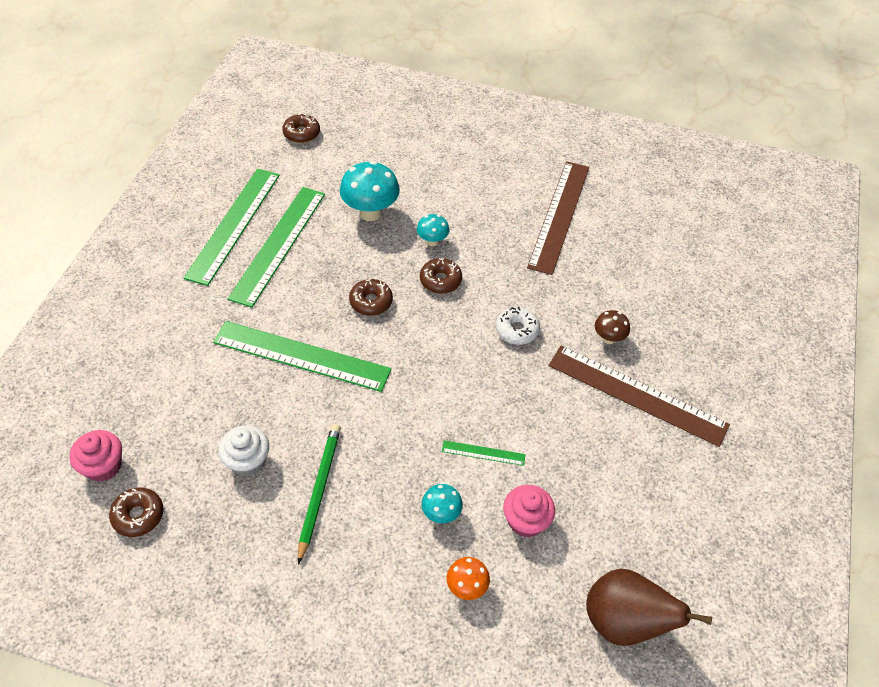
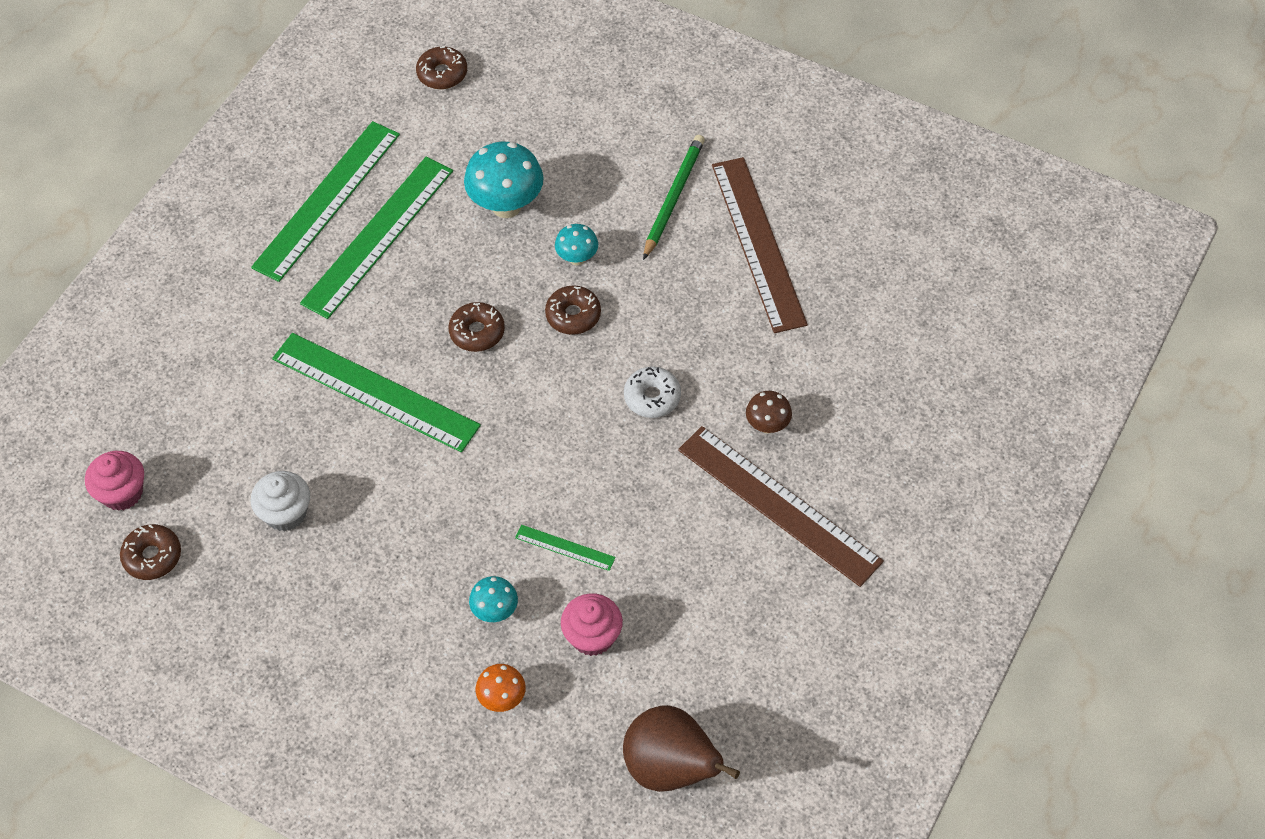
camera: 15 degrees right, 5 degrees up
green pencil [298,424,341,565] -> green pencil moved to [643,135,705,260]
brown ruler [527,161,589,275] -> brown ruler turned 45 degrees counterclockwise [712,157,808,333]

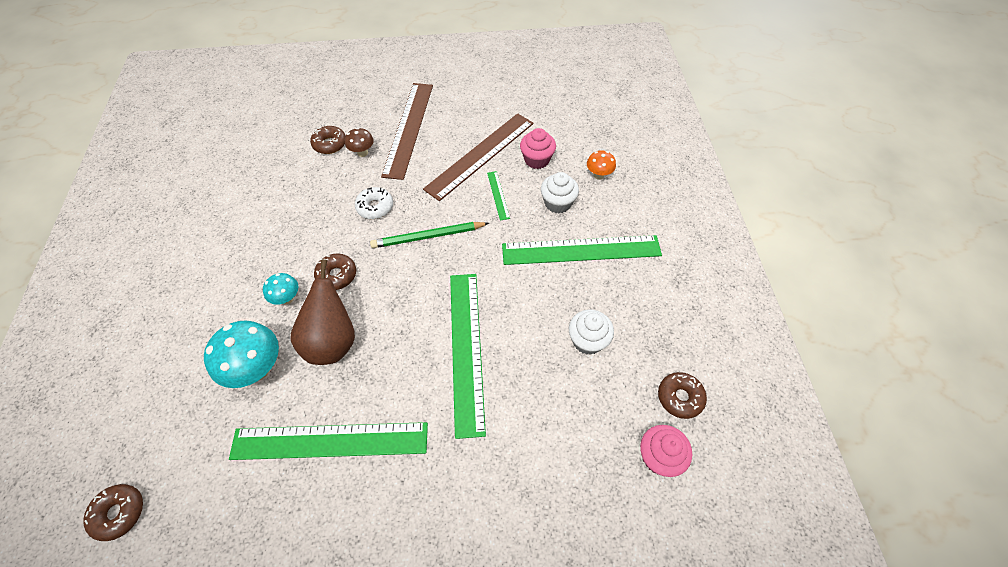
camera: 125 degrees left, 0 degrees up
green ruler [251,121,400,282] -> green ruler moved to [502,235,662,265]
brown donut [448,302,505,352] -> brown donut moved to [310,126,346,154]
turquoise mushroom [469,576,518,622] -> white cupcake [541,172,579,213]
brown pear [623,705,740,792] -> brown pear moved to [291,259,355,365]
green pencil [643,135,705,260] -> green pencil moved to [370,222,489,248]
brown ruler [712,157,808,333] -> brown ruler moved to [423,113,534,201]

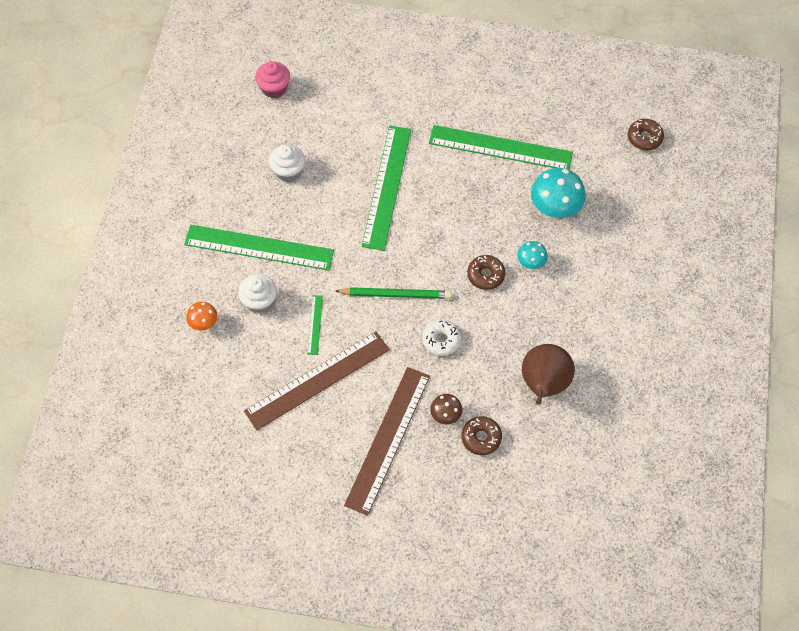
camera: 165 degrees left, 5 degrees up
brown pear [291,259,355,365] -> brown pear moved to [522,344,575,405]
pink cupcake [520,128,556,169] -> none
brown donut [658,372,707,419] -> none

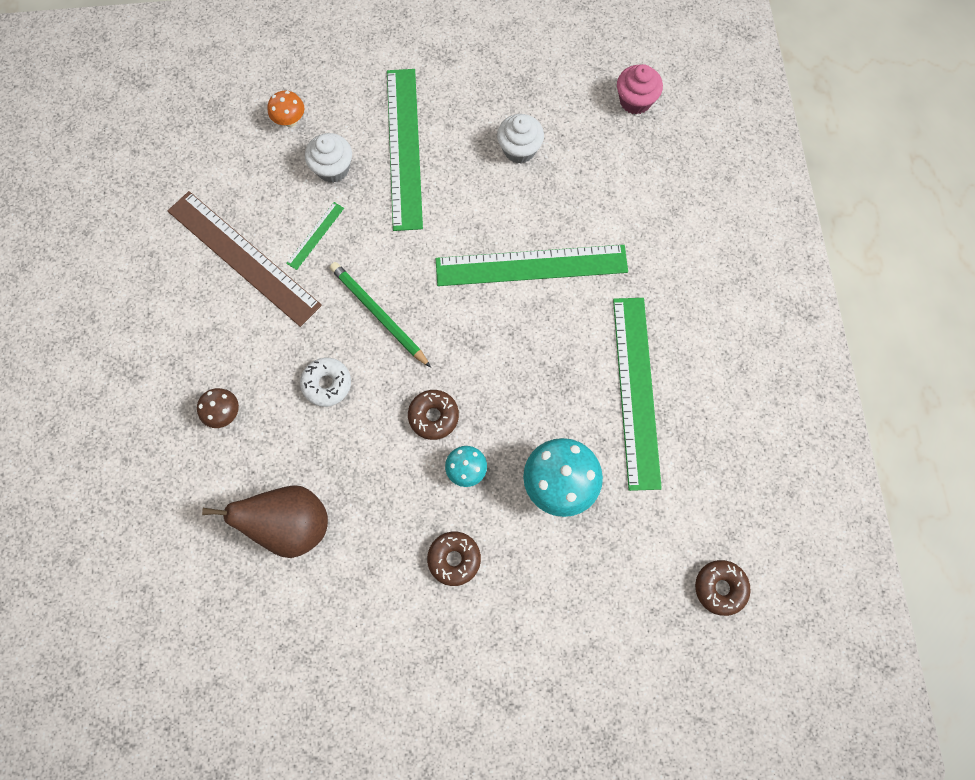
camera: 75 degrees right, 10 degrees up
green ruler [307,295,323,355] -> green ruler turned 45 degrees counterclockwise [286,202,344,270]
green pencil [335,287,451,299] -> green pencil turned 150 degrees clockwise [330,262,431,368]
brown ruler [344,367,430,516] -> none
brown donut [462,416,502,455] -> brown donut moved to [427,532,481,586]

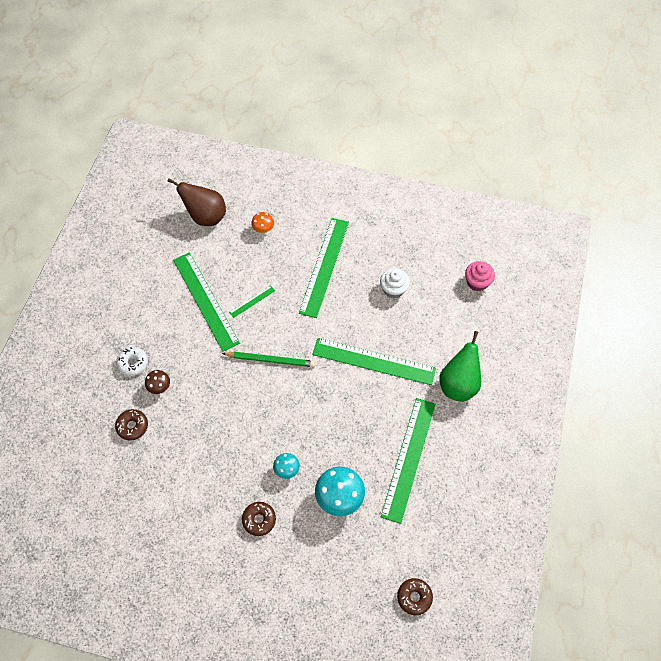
camera: 20 degrees right, 10 degrees down
brown ruler [168,191,322,327] -> green ruler [173,252,240,352]
brown pear [202,486,328,558] -> brown pear moved to [167,178,226,226]
white donut [300,358,351,407] -> white donut moved to [116,347,148,376]
white cupcake [305,133,352,183] -> none
green pencil [330,262,431,368] -> green pencil turned 120 degrees clockwise [222,352,316,367]
brown donut [408,390,459,440] -> brown donut moved to [115,409,148,441]
none -> green pear [439,331,481,402]

